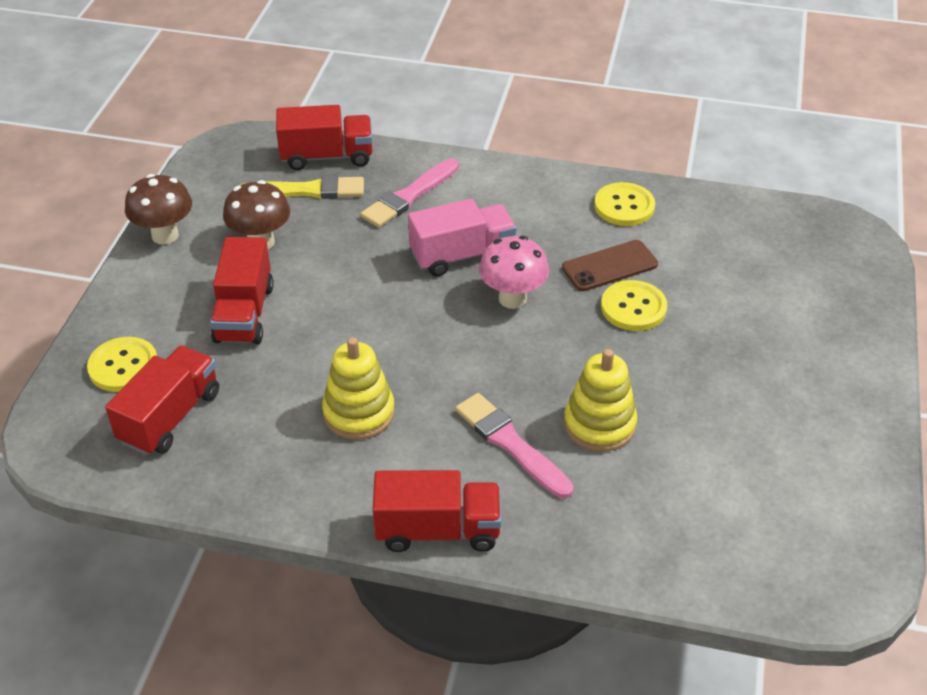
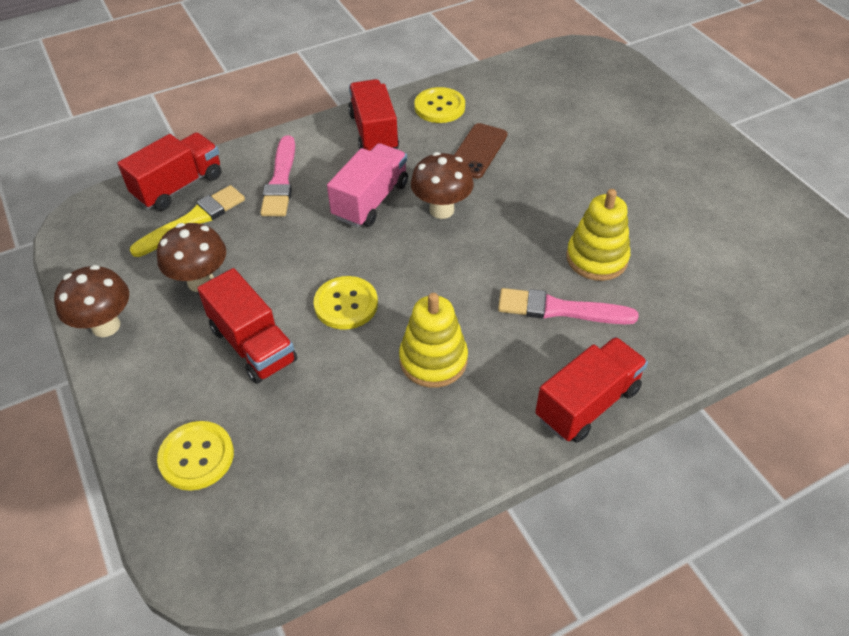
camera: 40 degrees left, 5 degrees up
red truck [105,345,219,455] -> red truck moved to [348,79,399,151]
pink mushroom [479,236,549,309] -> brown mushroom [411,152,474,219]
yellow button [601,280,667,331] -> yellow button moved to [314,276,378,330]

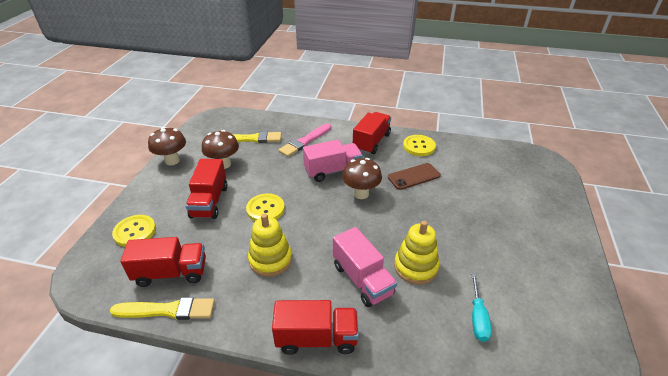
camera: 40 degrees right, 10 degrees down
red truck [118,132,221,211] -> red truck moved to [121,237,206,287]
pink brush [498,288,638,324] -> pink truck [333,227,397,307]
none -> yellow brush [110,297,215,320]
none -> turquoise screwdriver [471,273,492,342]

